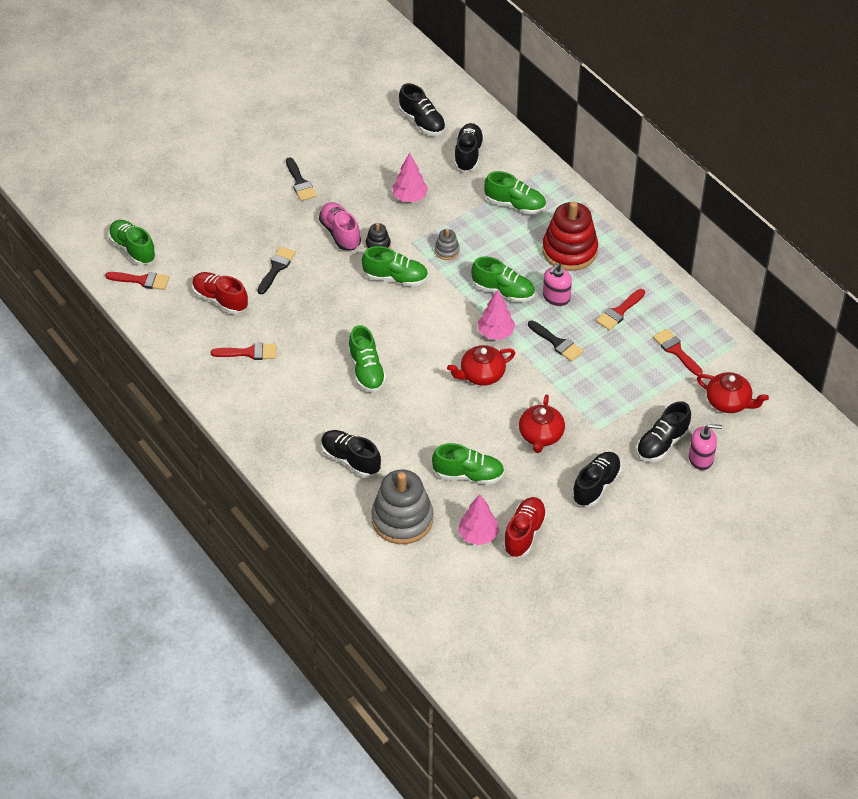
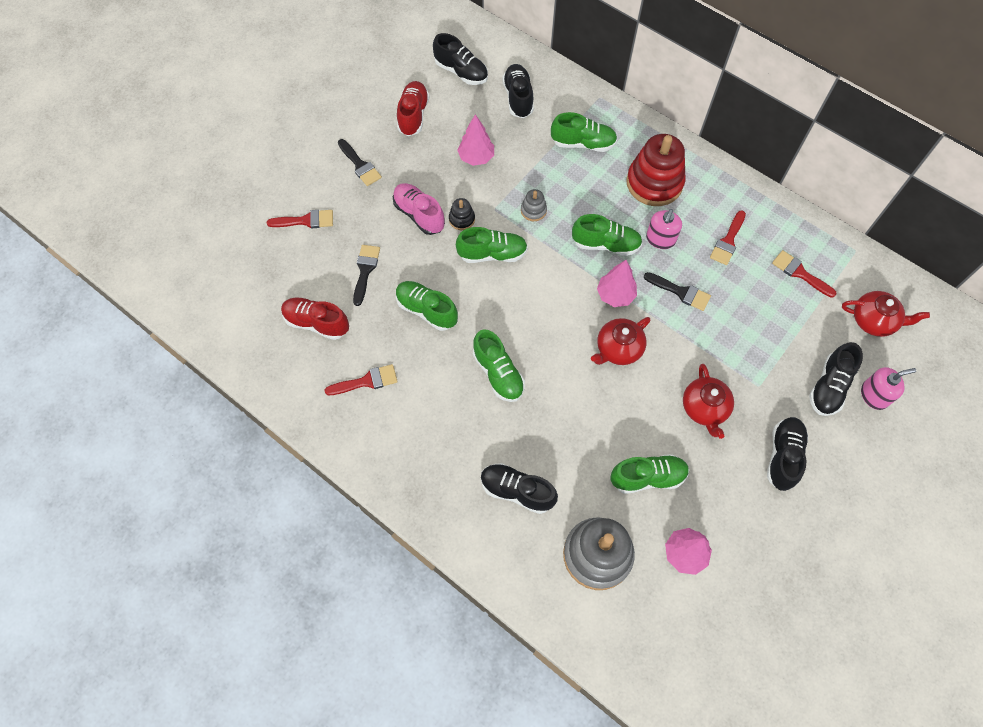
camera: 15 degrees left, 15 degrees up
red brush [105,272,169,290] -> red brush moved to [267,210,333,228]
green shoe [108,220,156,265] -> green shoe moved to [396,281,458,331]
red shoe [503,497,547,557] -> red shoe moved to [397,81,429,136]

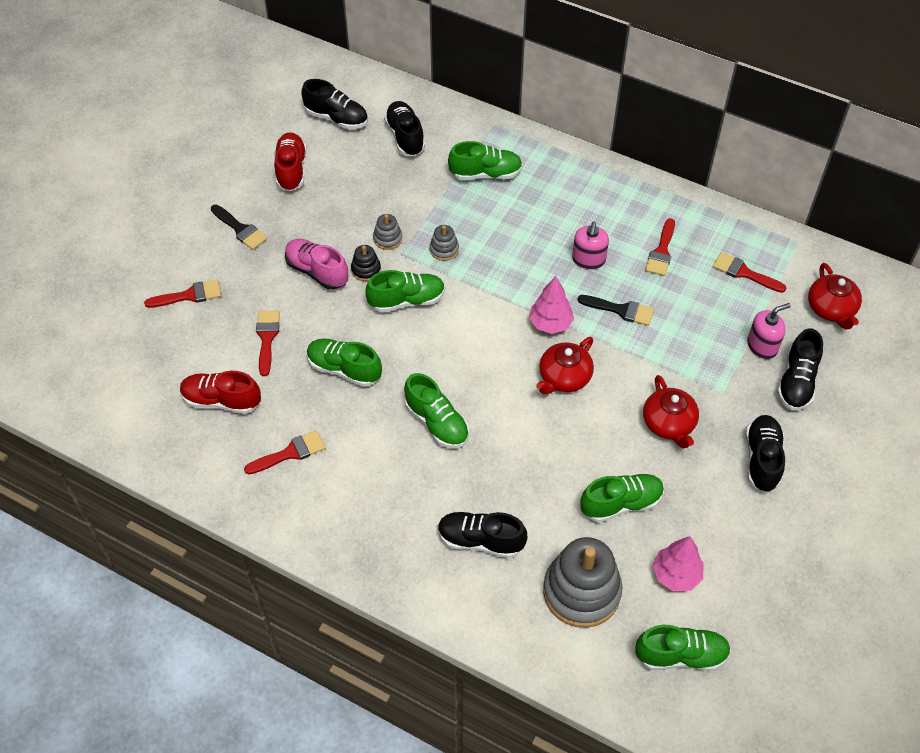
camera: 10 degrees left, 10 degrees down
black brush [353,245,380,306] -> red brush [256,311,280,376]
pink tree [457,114,494,166] -> none
green shoe [572,214,642,256] -> green shoe moved to [635,625,731,671]
red stacking toy [626,134,685,206] -> none
red teapot [842,291,930,337] -> red teapot turned 75 degrees clockwise [808,263,862,330]
pink soap dispenser [861,367,916,410] -> pink soap dispenser moved to [747,303,791,359]
none -> grey stacking toy [373,214,403,250]

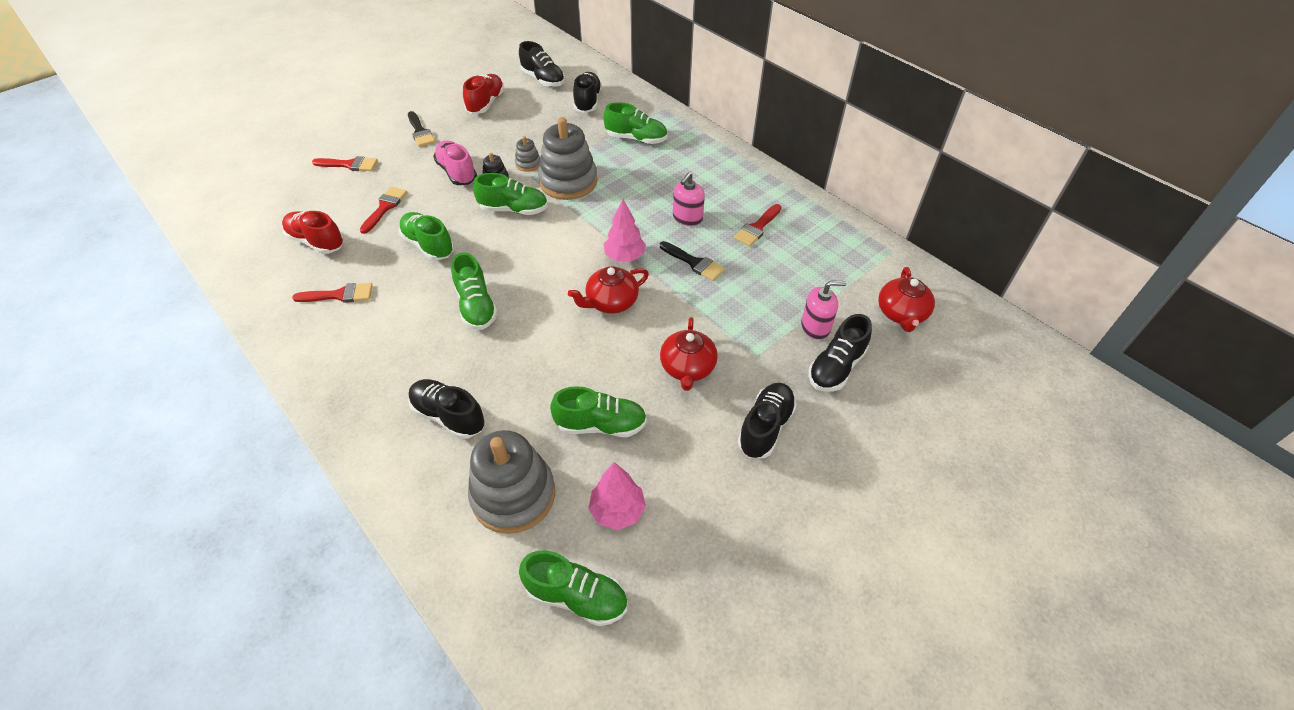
camera: 20 degrees right, 5 degrees down
grey stacking toy [430,225,459,261] -> grey stacking toy [538,117,598,200], size x2.21
red brush [713,252,786,293] -> none

